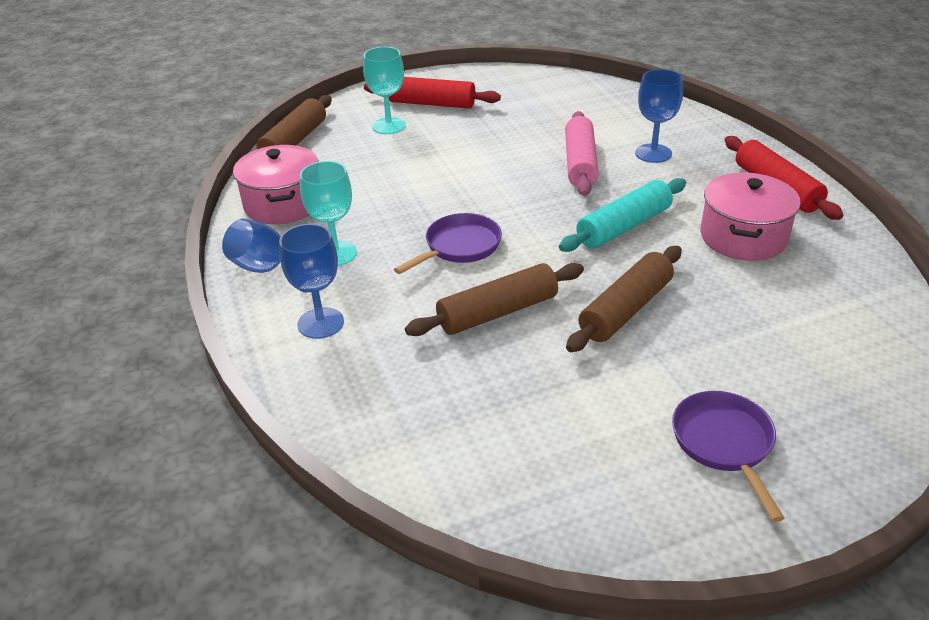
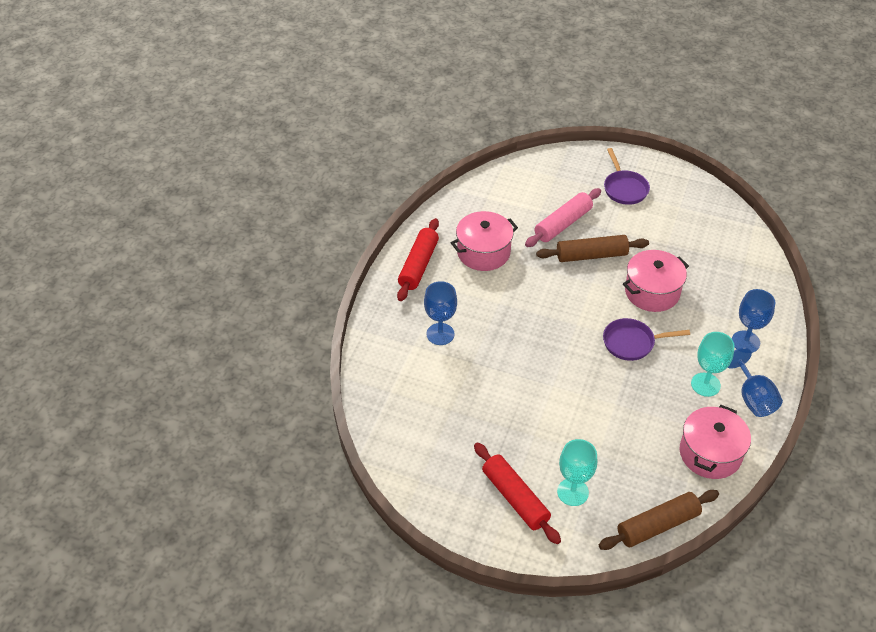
camera: 140 degrees left, 10 degrees up
brown rolling pin [405,263,584,336] -> pink pot [623,250,689,312]
turquoise rolling pin [559,178,686,252] -> none
pink rolling pin [565,111,599,196] -> pink rolling pin moved to [525,188,601,247]
purple pan [672,391,785,522] -> purple pan turned 45 degrees counterclockwise [604,148,650,205]

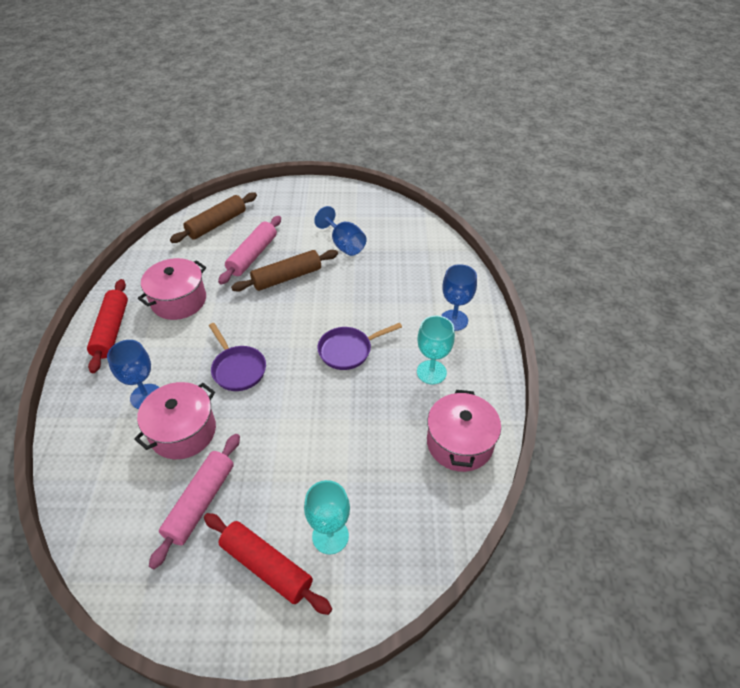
camera: 20 degrees left, 0 degrees up
brown rolling pin [599,490,719,550] -> brown rolling pin moved to [170,192,257,243]
purple pan [604,148,650,205] -> purple pan moved to [209,323,266,391]
pink pot [623,250,689,312] -> pink pot moved to [134,382,216,459]
blue goblet [728,348,783,417] -> blue goblet moved to [314,206,366,256]
none -> pink rolling pin [149,434,240,569]

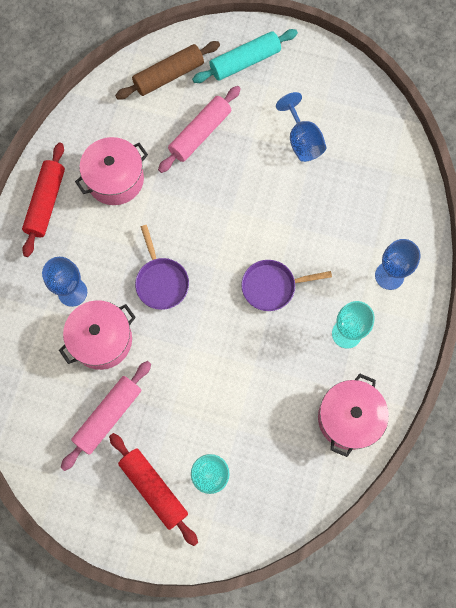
camera: 15 degrees right, 25 degrees up
brown rolling pin [231,250,338,292] -> none
none -> turquoise rolling pin [192,29,298,83]

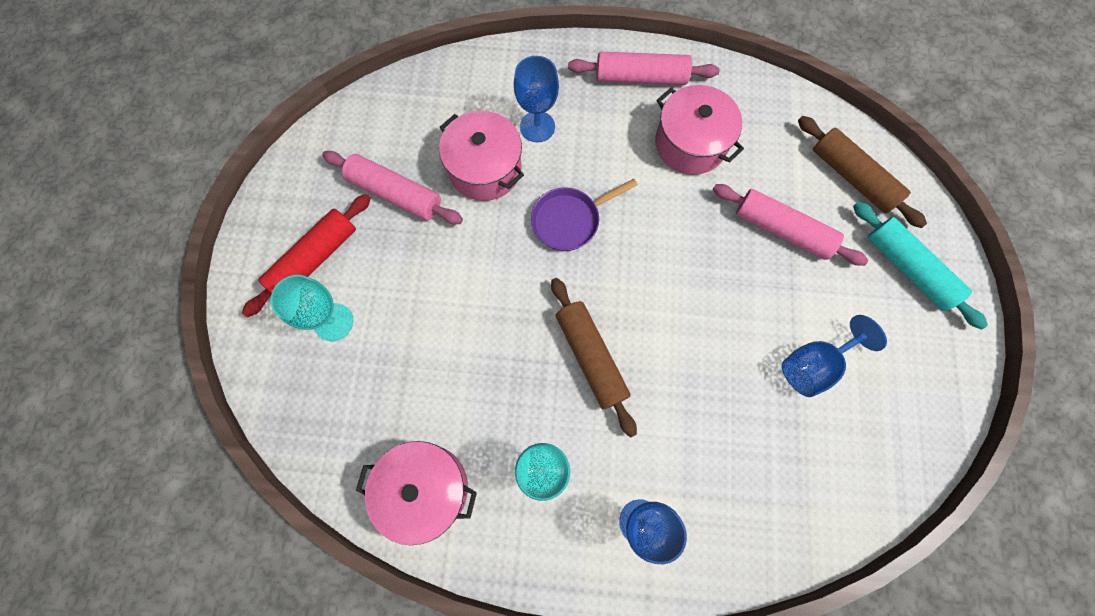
camera: 80 degrees right, 0 degrees up
red rolling pin [22,142,65,257] -> pink rolling pin [568,52,720,85]
purple pan [241,260,332,311] -> brown rolling pin [551,278,637,438]

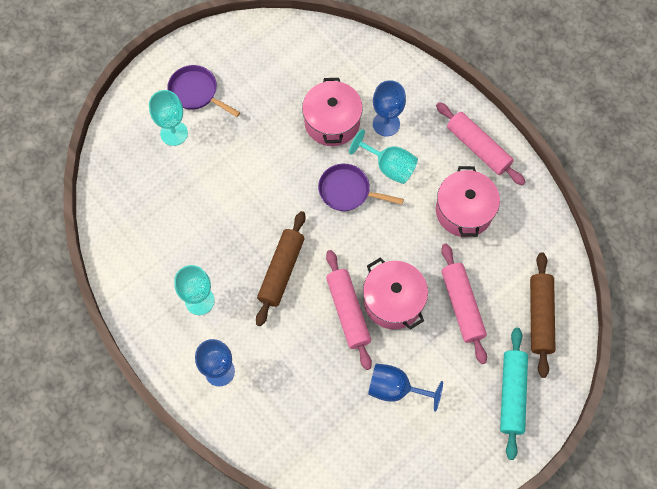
camera: 45 degrees right, 5 degrees down
red rolling pin [242,194,371,317] -> purple pan [167,65,240,117]
pink rolling pin [322,151,463,224] -> pink rolling pin moved to [326,250,372,370]
pink pot [356,441,477,545] -> pink pot moved to [363,257,428,330]
none -> turquoise goblet [349,129,418,184]

